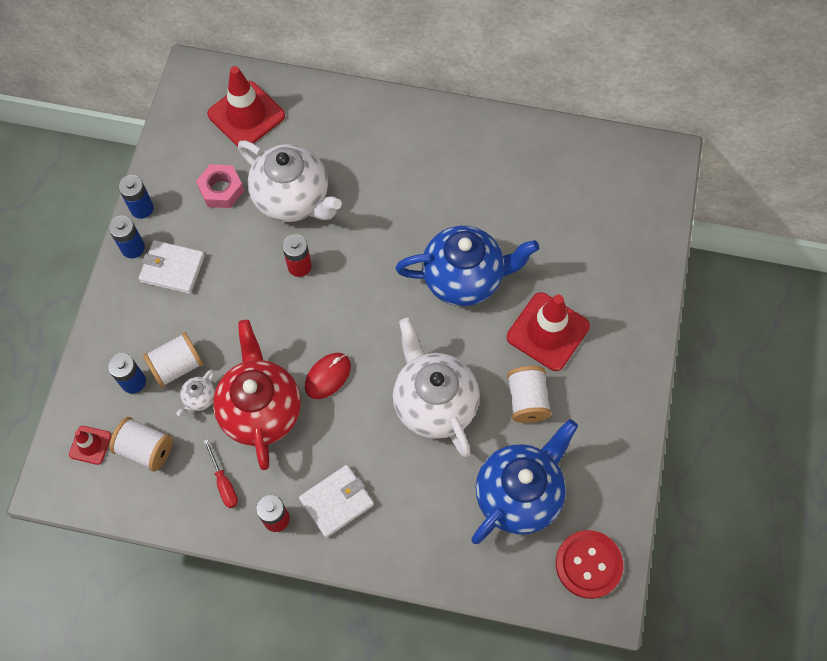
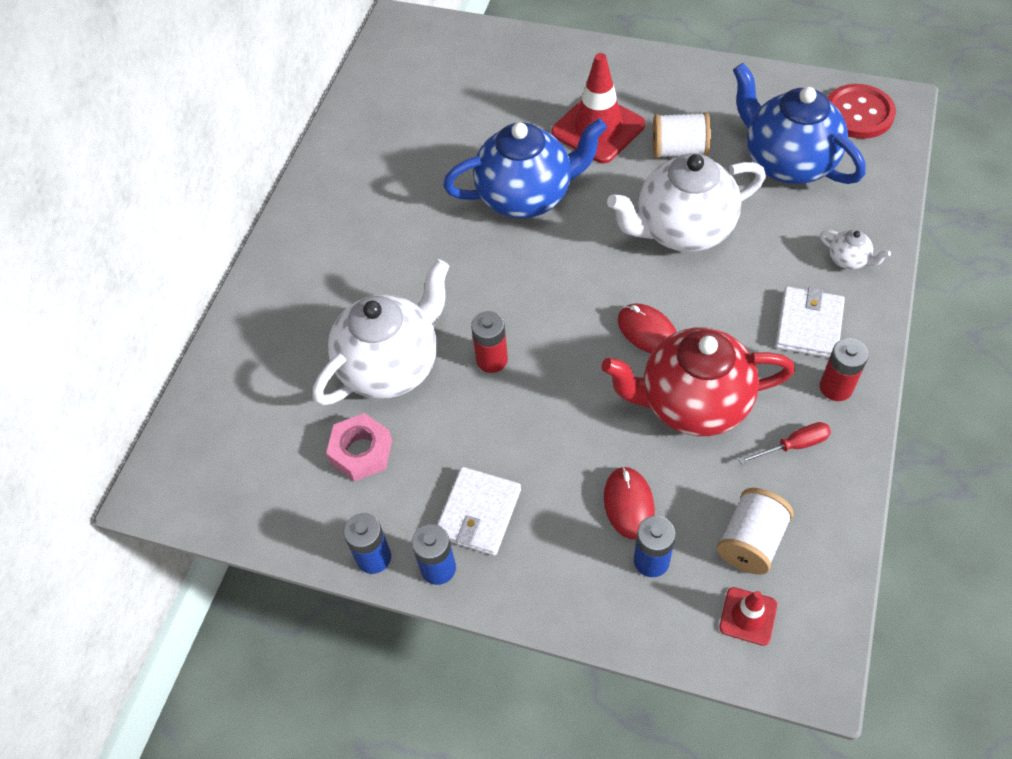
camera: 80 degrees left, 10 degrees down
white spool [143,332,204,388] -> red mouse [604,466,655,539]
white teapot [176,369,215,416] -> white teapot moved to [820,230,891,269]
red traffic cone [207,66,285,147] -> none
white wallet [299,465,374,538] -> white wallet turned 45 degrees clockwise [775,287,845,358]
blue teapot [395,226,539,306] -> blue teapot turned 75 degrees clockwise [443,118,607,218]

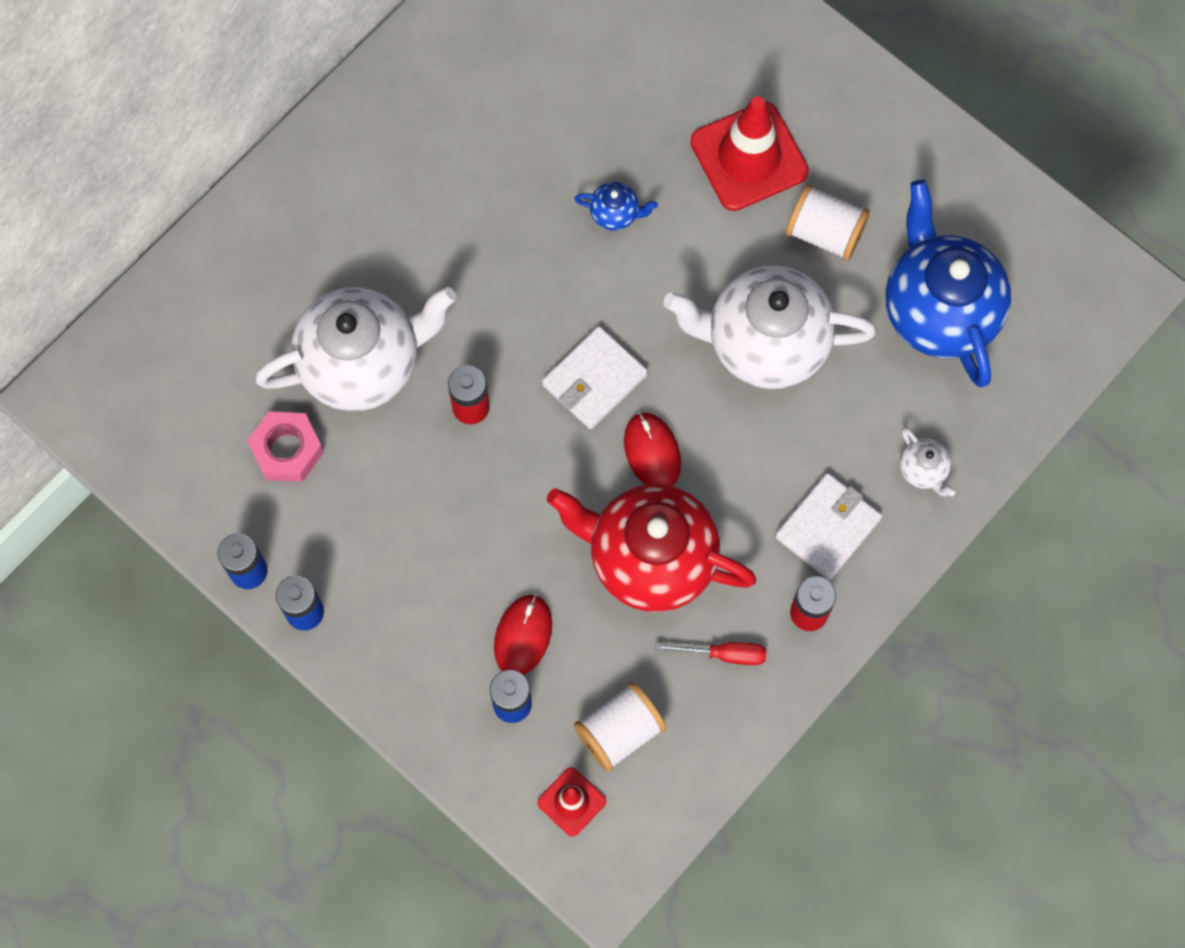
camera: 20 degrees right, 15 degrees up
white wallet [437,467,521,556] -> white wallet moved to [542,326,648,429]
blue teapot [443,118,607,218] -> blue teapot [574,182,658,231], size x0.41
red button [827,84,896,139] -> none

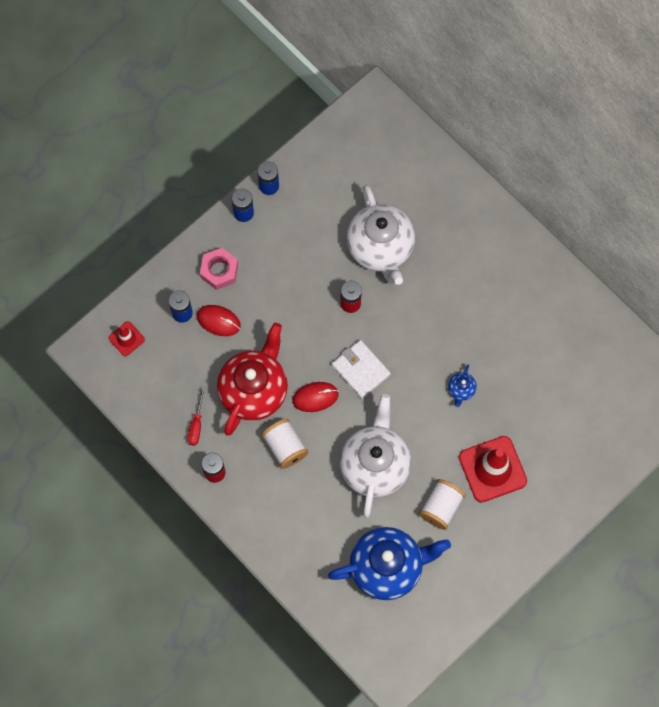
camera: 95 degrees right, 0 degrees up
pink nut [247,411,324,482] -> pink nut moved to [200,248,238,290]
white spool [574,682,666,772] -> white spool moved to [262,419,308,469]
white wallet [775,473,882,580] -> none
white teapot [900,427,955,496] -> none

